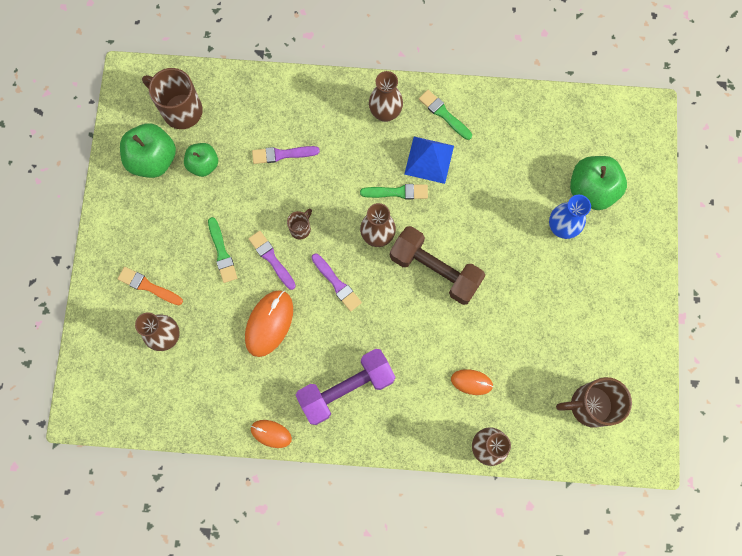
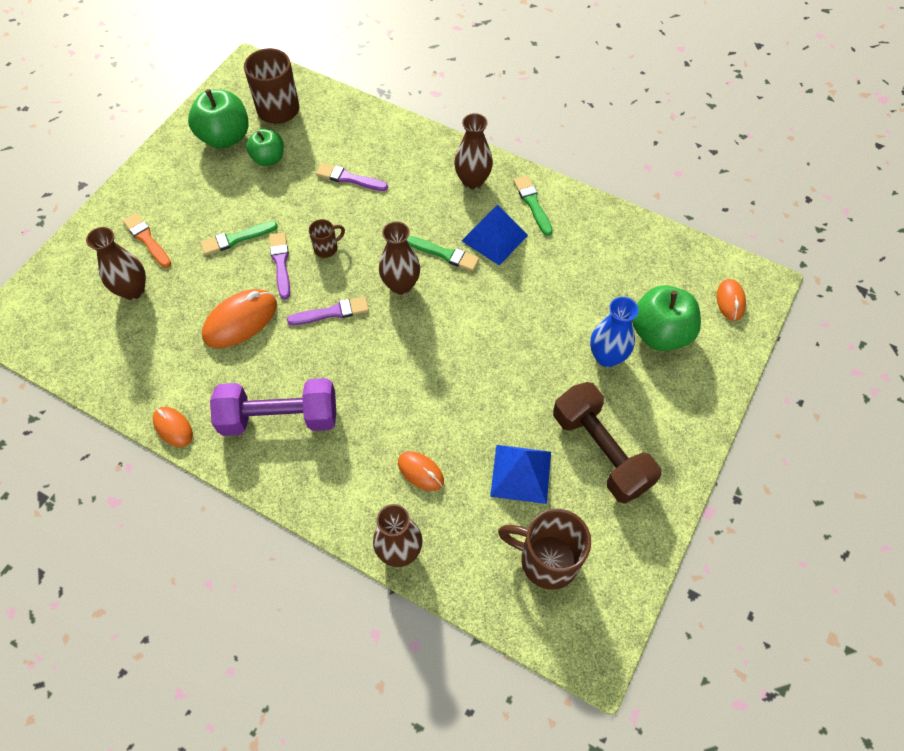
camera: 25 degrees right, 15 degrees down
green brush [208,217,237,283] -> green brush turned 60 degrees clockwise [200,221,278,255]
purple brush [312,254,362,311] -> purple brush turned 90 degrees counterclockwise [287,297,369,325]
brown dumbbell [390,226,486,305] -> brown dumbbell moved to [553,382,661,504]
none -> blue pyramid [490,445,551,504]
none -> orange mouse [717,279,746,321]

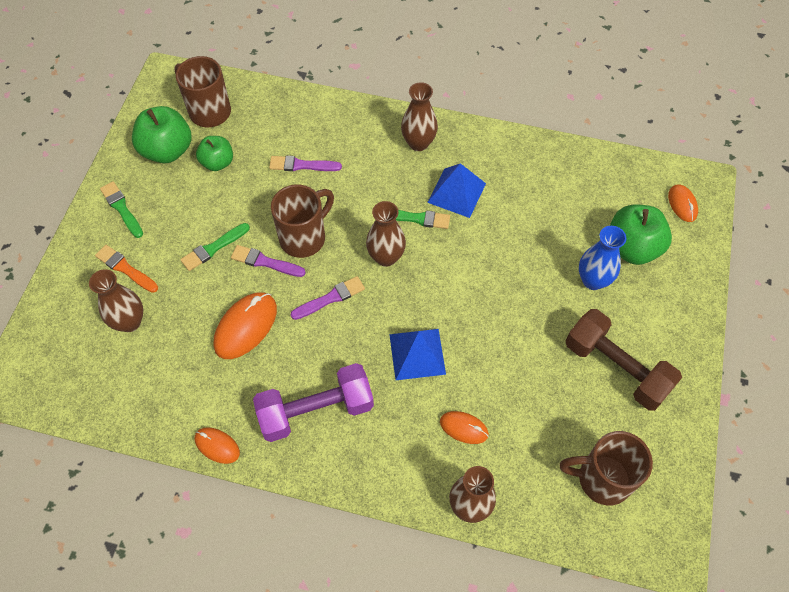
camera: 15 degrees left, 0 degrees up
purple brush [269,233,290,299] -> purple brush turned 45 degrees counterclockwise [231,245,306,277]
brown mug [309,219,345,258] -> brown mug [271,185,334,258], size x1.99
blue pyramid [490,445,551,504] -> blue pyramid moved to [389,329,446,380]
green brush [514,176,553,236] -> green brush moved to [100,181,143,238]

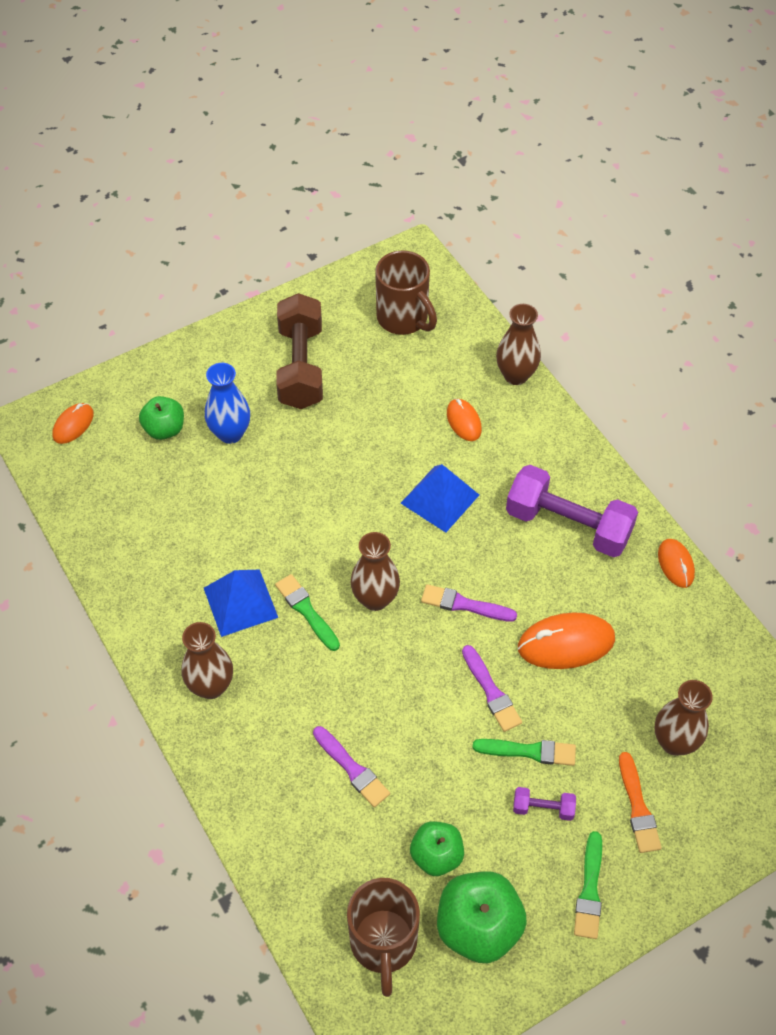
camera: 135 degrees left, 5 degrees down
brown mug [271,185,334,258] -> none
green apple [610,204,672,265] -> green apple [139,396,184,440], size x0.63
none -> purple dumbbell [513,787,576,821]

